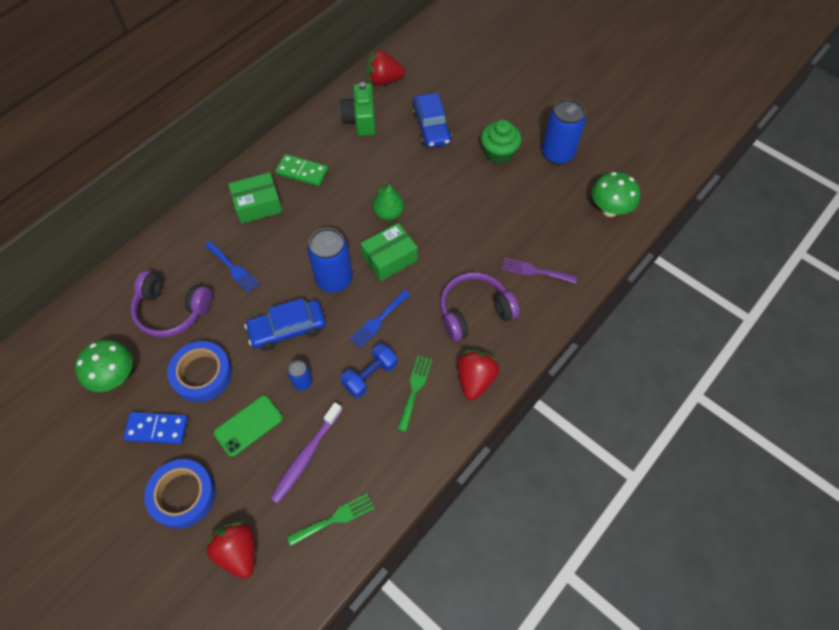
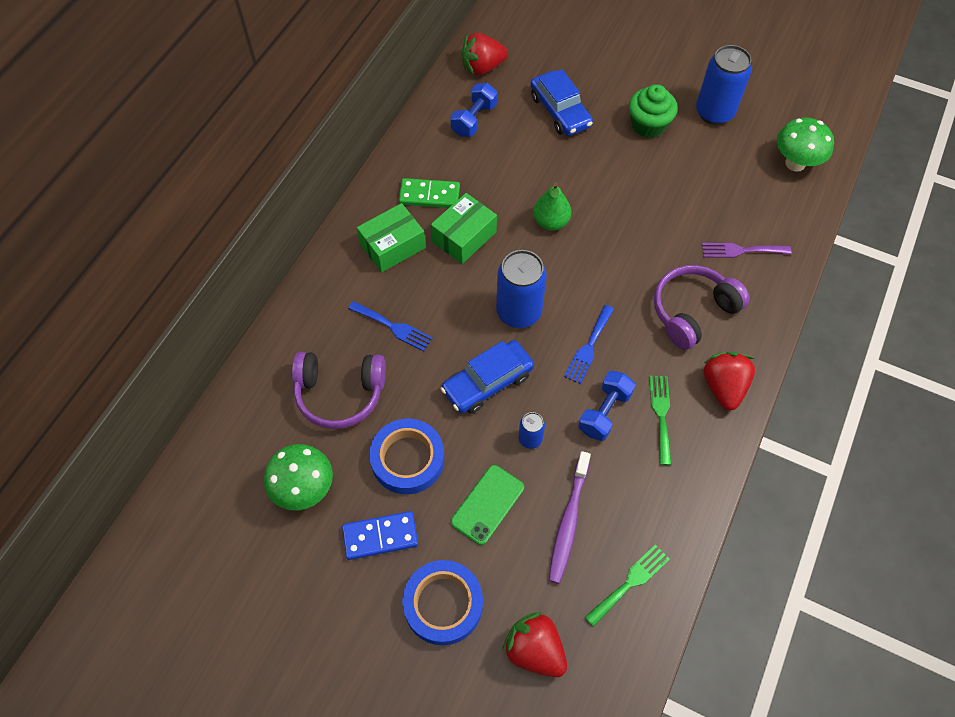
camera: 15 degrees left, 0 degrees up
green camera [340,82,376,136] -> blue dumbbell [450,83,498,137]
green box [360,223,418,281] -> green box moved to [431,193,497,264]

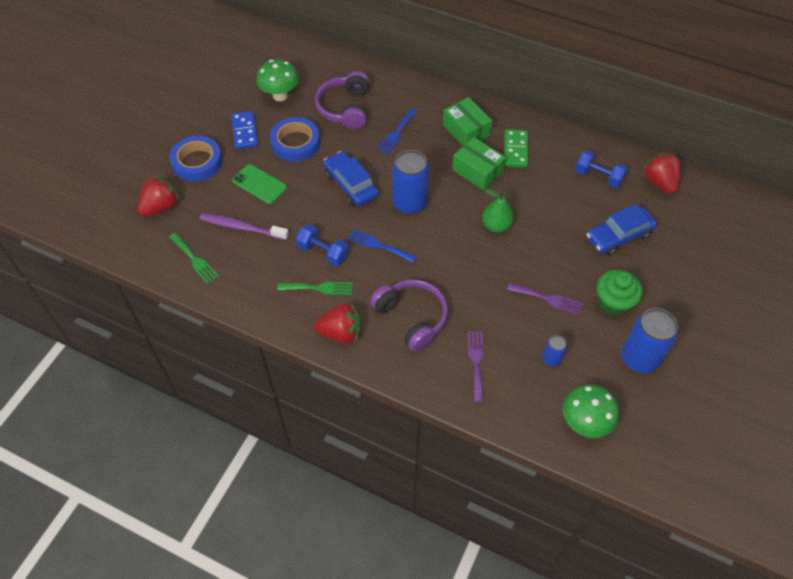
camera: 90 degrees right, 5 degrees down
blue can [518,412,545,449] -> blue can moved to [543,335,567,366]
none -> purple fork [507,283,583,315]

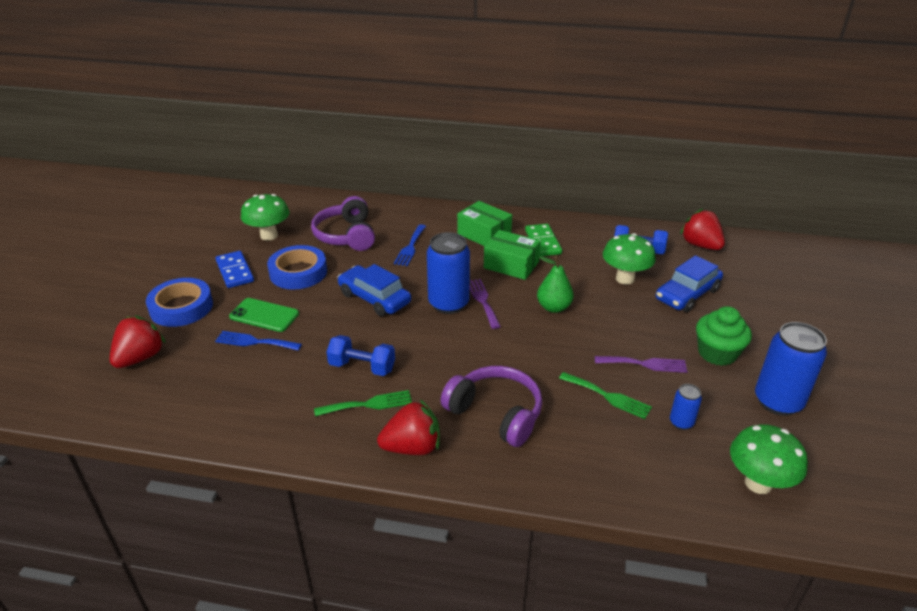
camera: 15 degrees left, 20 degrees down
green fork [169,233,219,284] -> green fork moved to [559,372,652,419]
purple toothbrush [200,213,289,240] -> none
blue fork [348,229,416,263] -> blue fork moved to [215,331,302,351]
purple fork [468,331,484,402] -> purple fork moved to [470,279,501,329]
none -> green mushroom [603,233,656,285]

